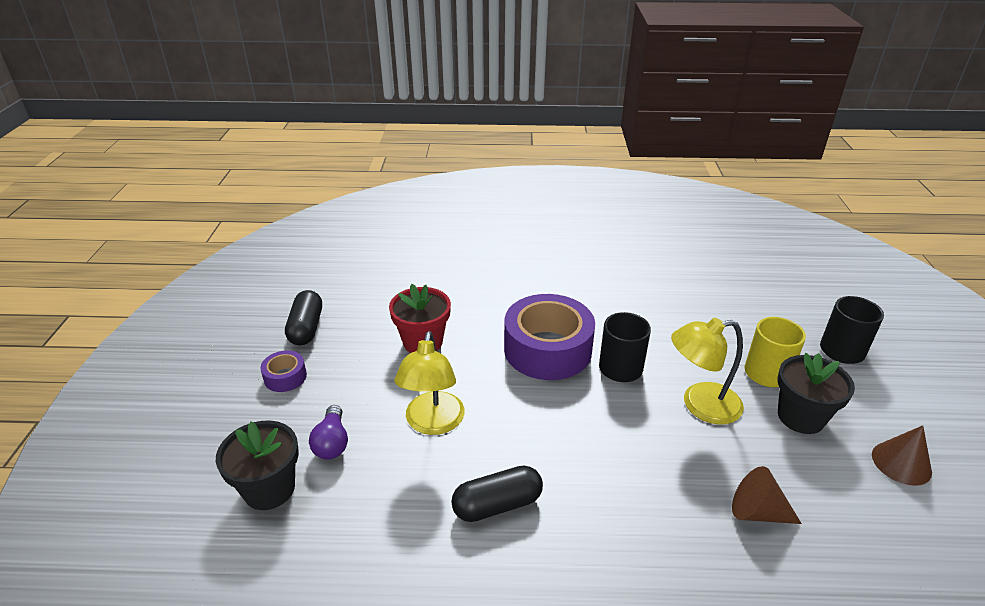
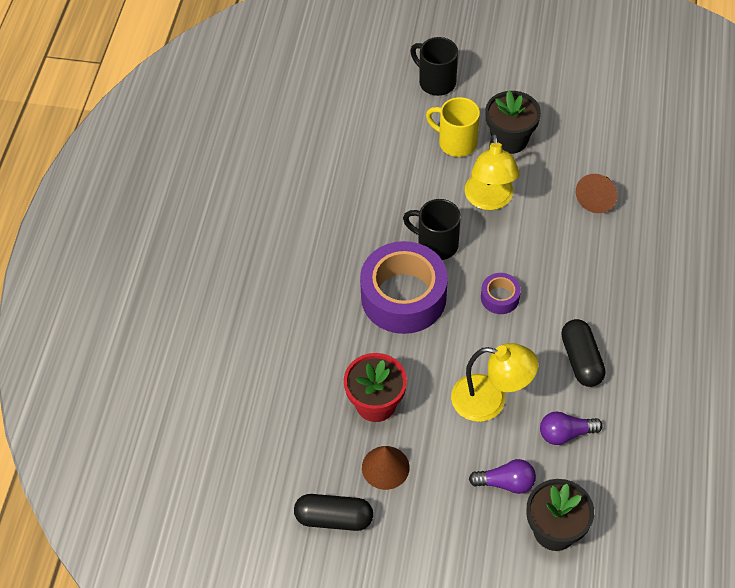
camera: 80 degrees left, 20 degrees up
purple tape [260,350,307,392] -> purple tape moved to [481,273,521,314]
brown cone [872,425,932,486] -> brown cone moved to [362,446,410,490]
none -> purple light bulb [540,412,603,445]

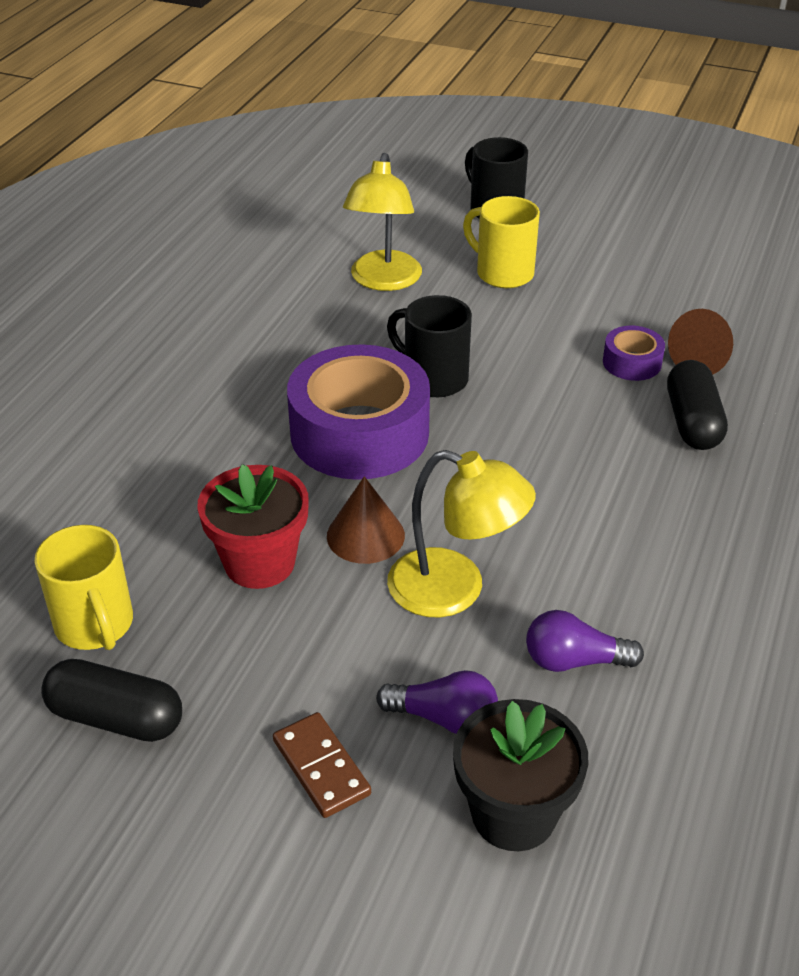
camera: 10 degrees right, 15 degrees down
brown cone [362,446,410,490] -> brown cone moved to [327,476,405,564]
yellow lamp [465,134,520,210] -> yellow lamp moved to [343,153,422,291]
purple tape [481,273,521,314] -> purple tape moved to [603,326,665,381]
black flower pot [485,90,541,154] -> none
black capsule [561,319,606,387] -> black capsule moved to [667,360,728,450]
none -> yellow mug [34,525,133,650]
none -> brown domino [273,712,371,818]

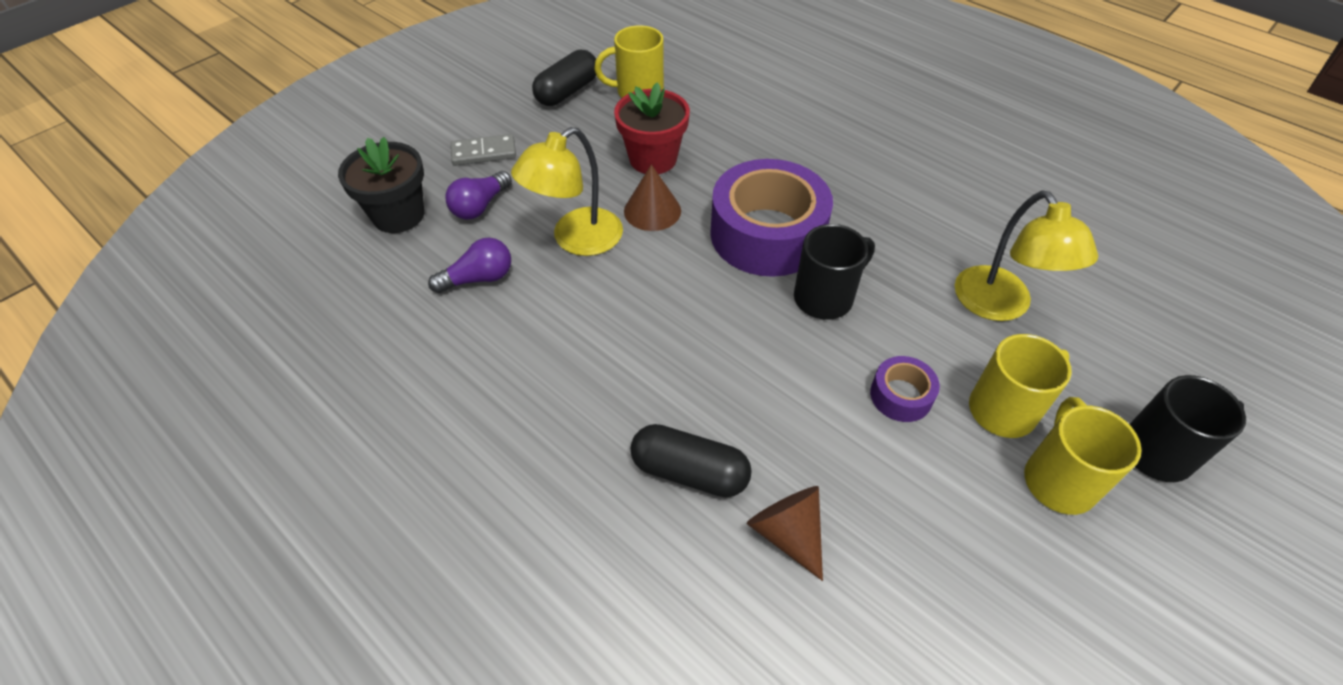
camera: 110 degrees right, 10 degrees up
brown domino [273,712,371,818] -> grey domino [451,134,516,166]
yellow lamp [343,153,422,291] -> yellow lamp turned 135 degrees counterclockwise [955,190,1098,321]
purple light bulb [526,610,644,672] -> purple light bulb turned 45 degrees clockwise [428,238,511,293]
purple tape [603,326,665,381] -> purple tape moved to [870,356,940,422]
none -> yellow mug [1024,397,1142,515]

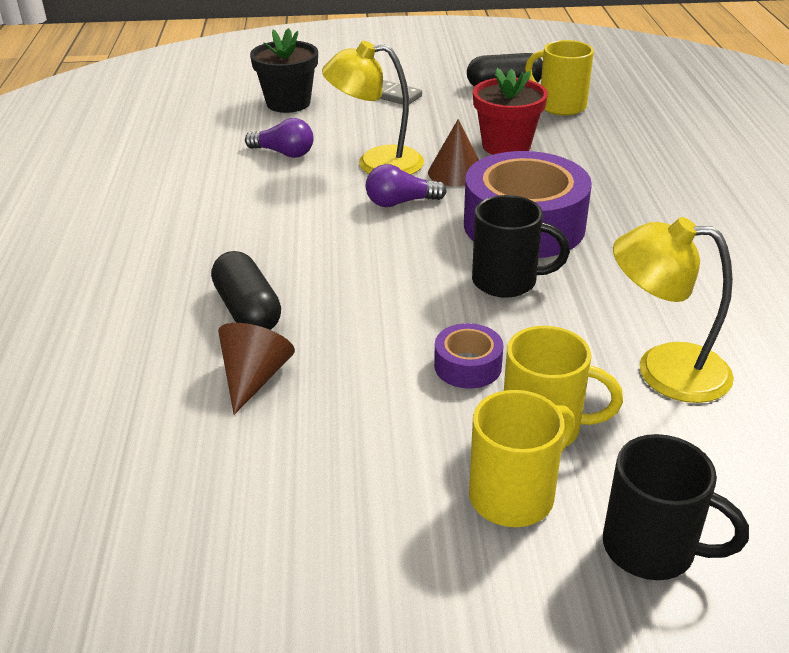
camera: 45 degrees right, 15 degrees down
purple light bulb [445,171,512,220] -> purple light bulb moved to [366,164,447,207]
yellow lamp [955,190,1098,321] -> yellow lamp turned 75 degrees clockwise [613,217,734,403]

